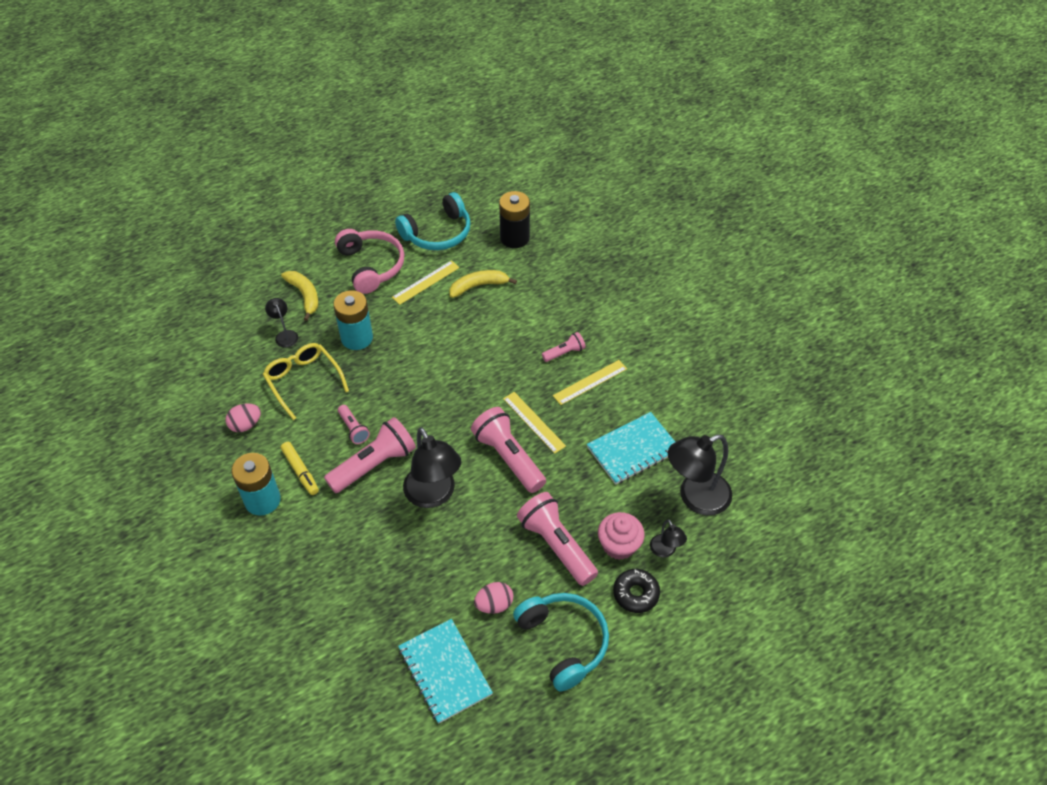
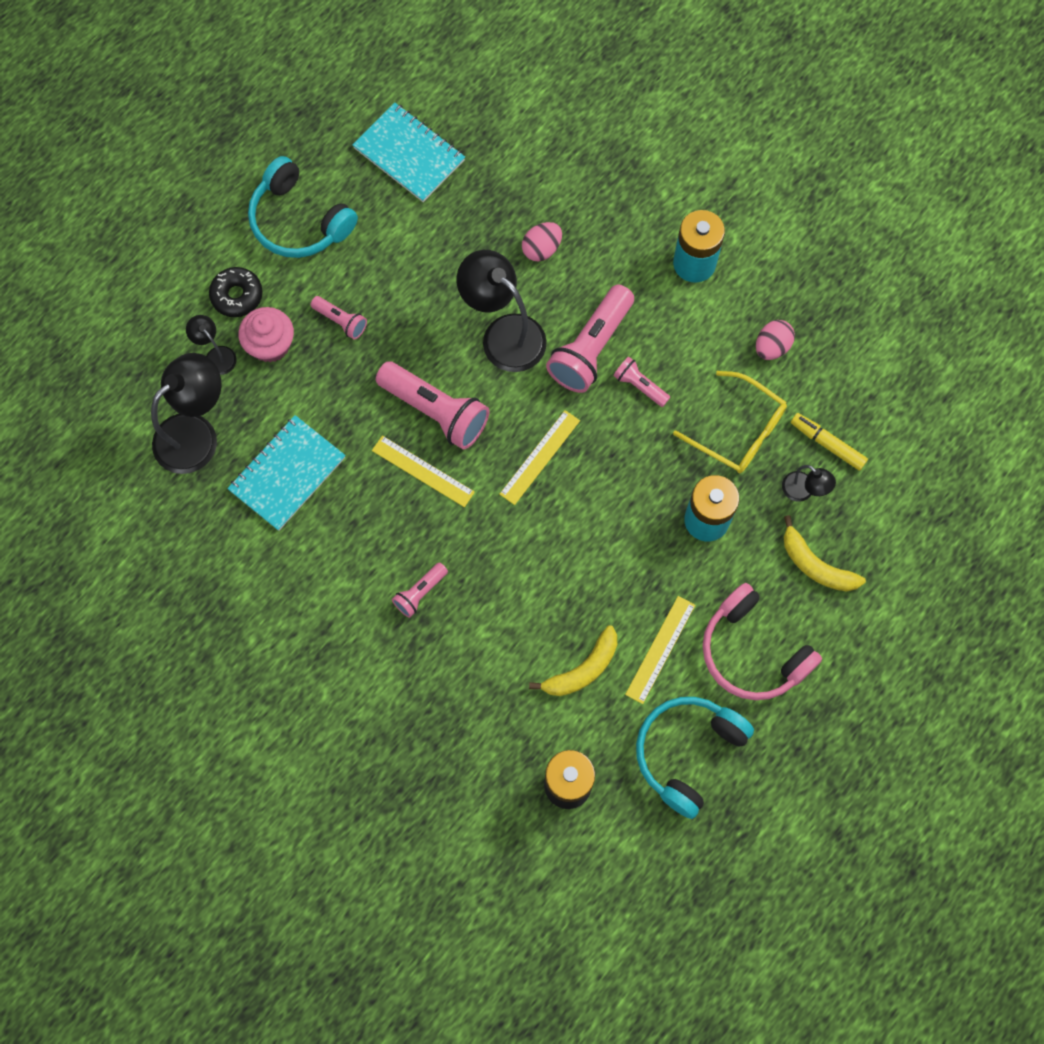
camera: 160 degrees right, 20 degrees up
yellow marker [281,442,319,495] -> yellow marker moved to [791,413,868,471]
pink egg [474,582,513,614] -> pink egg moved to [522,222,562,262]
pink flashlight [517,492,598,586] -> pink flashlight [311,296,367,339], size x0.51
yellow ruler [553,360,627,405] -> yellow ruler moved to [499,410,580,505]

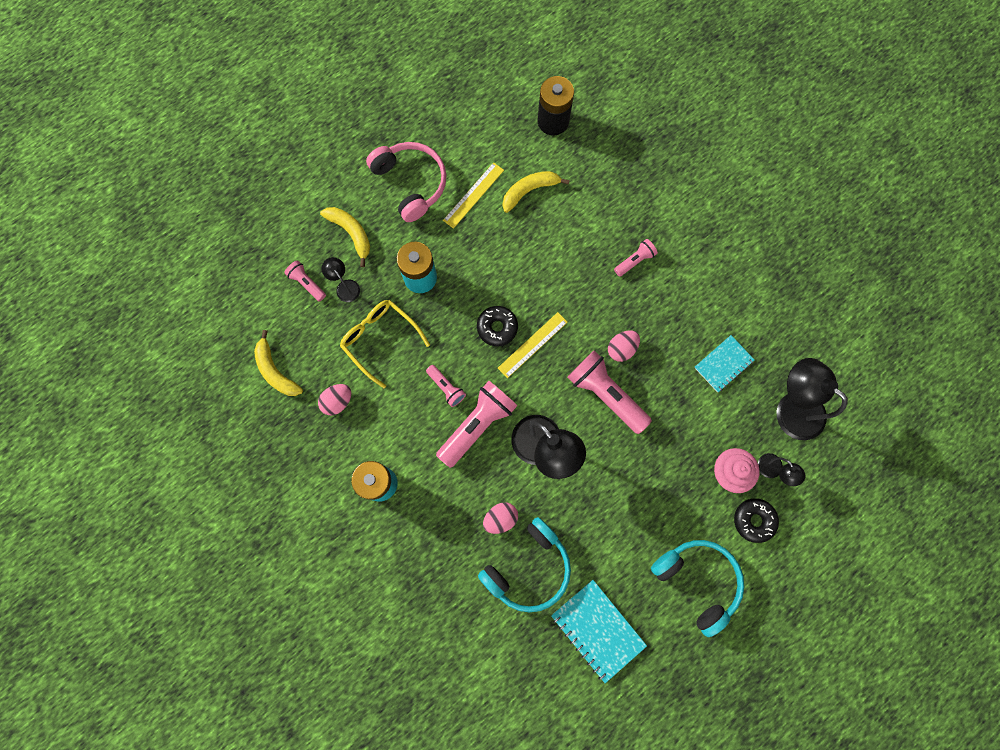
camera: 170 degrees left, 5 degrees up
black lamp [151,353,222,474] -> black lamp turned 75 degrees clockwise [777,358,848,440]
turquoise notebook [227,415,346,531] -> turquoise notebook [694,335,755,392], size x0.66
pink flashlight [311,296,367,339] -> pink flashlight moved to [284,261,326,302]
yellow ruler [372,436,475,507] -> pink egg [608,331,640,362]
turquoise headphones [636,697,754,819] -> turquoise headphones moved to [478,517,571,612]
yellow marker [791,413,868,471] -> none
none -> yellow banana [254,330,303,396]
none -> black donut [477,306,518,346]

